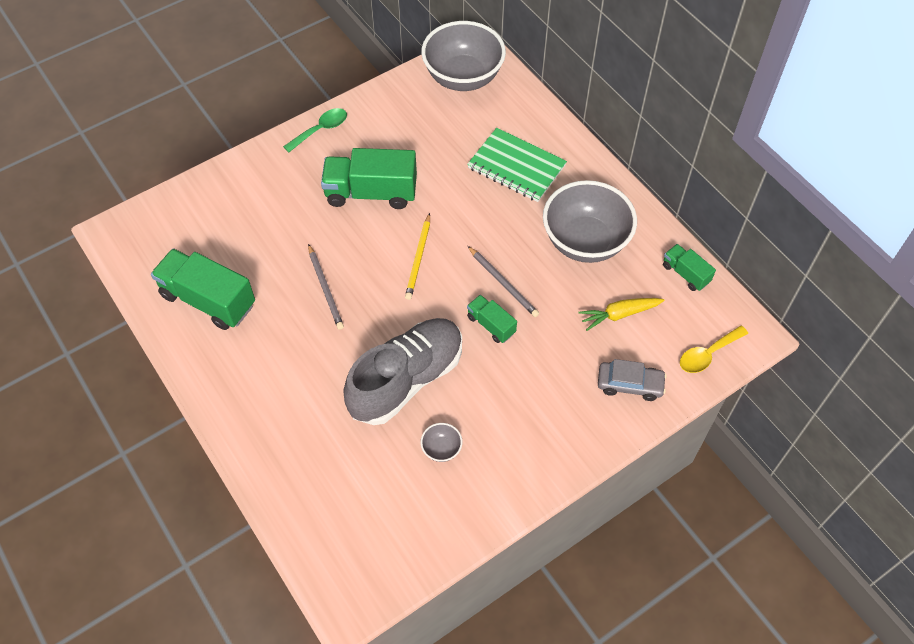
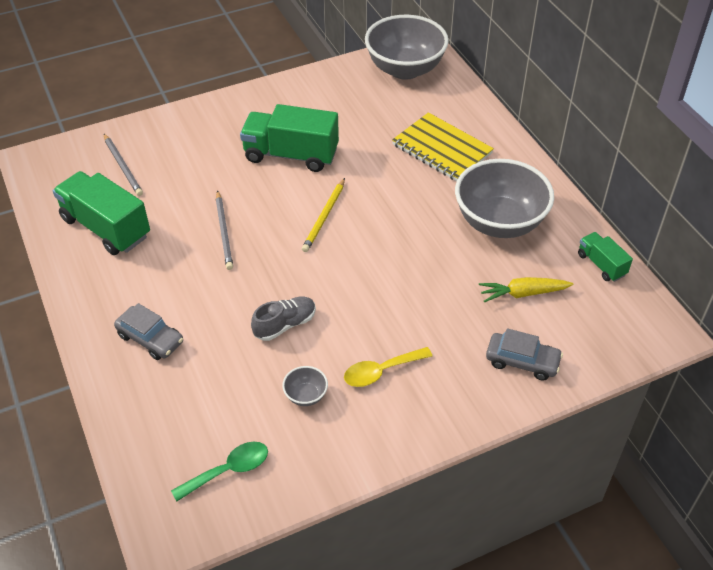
camera: 10 degrees right, 10 degrees down
green spoon [283,108,347,152] -> green spoon moved to [171,442,268,501]
grey shoe [343,318,462,425] -> grey shoe [251,296,316,341], size x0.47
green notebook [467,128,567,202] -> yellow notebook [392,112,494,181]
green truck [467,295,517,343] -> none
grey pencil [468,246,539,317] -> grey pencil moved to [104,134,143,196]
yellow spoon [680,326,748,373] -> yellow spoon moved to [344,347,433,387]
none -> grey car [114,303,183,360]

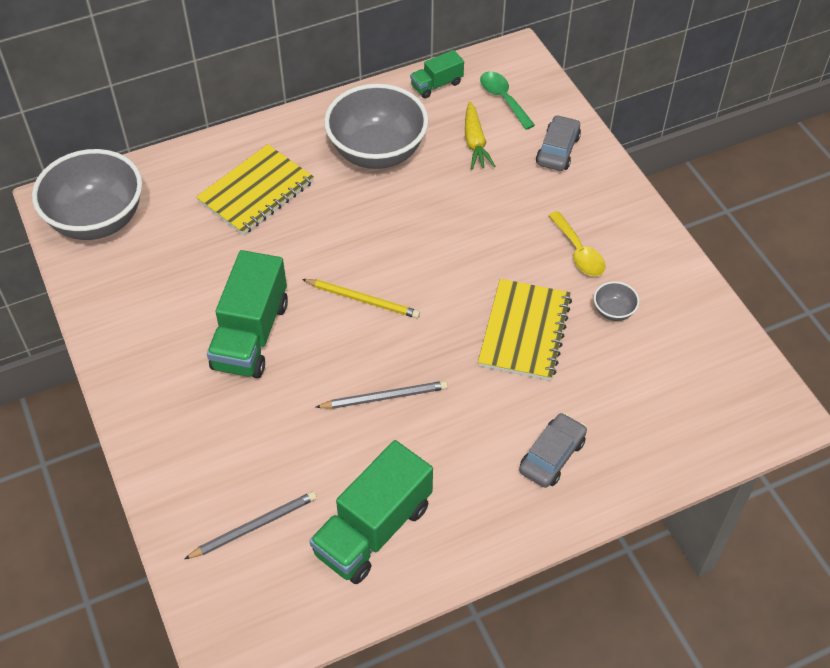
camera: 90 degrees left, 5 degrees up
green spoon [171,442,268,501] -> green spoon moved to [480,71,535,130]
grey shoe [251,296,316,341] -> yellow notebook [478,279,572,381]

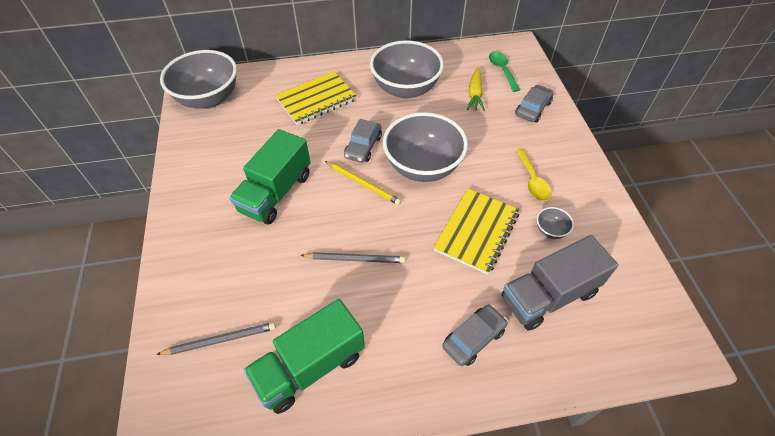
camera: 15 degrees right, 0 degrees up
green truck [410,50,464,98] -> none
none -> grey car [344,119,382,163]
none -> grey bowl [383,112,468,182]
none -> grey truck [502,235,618,331]

